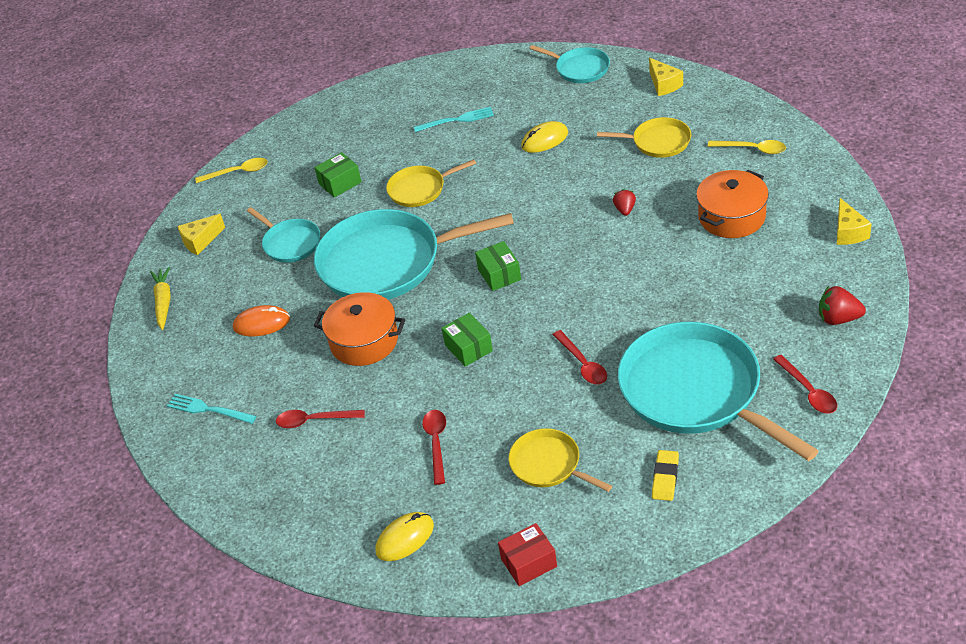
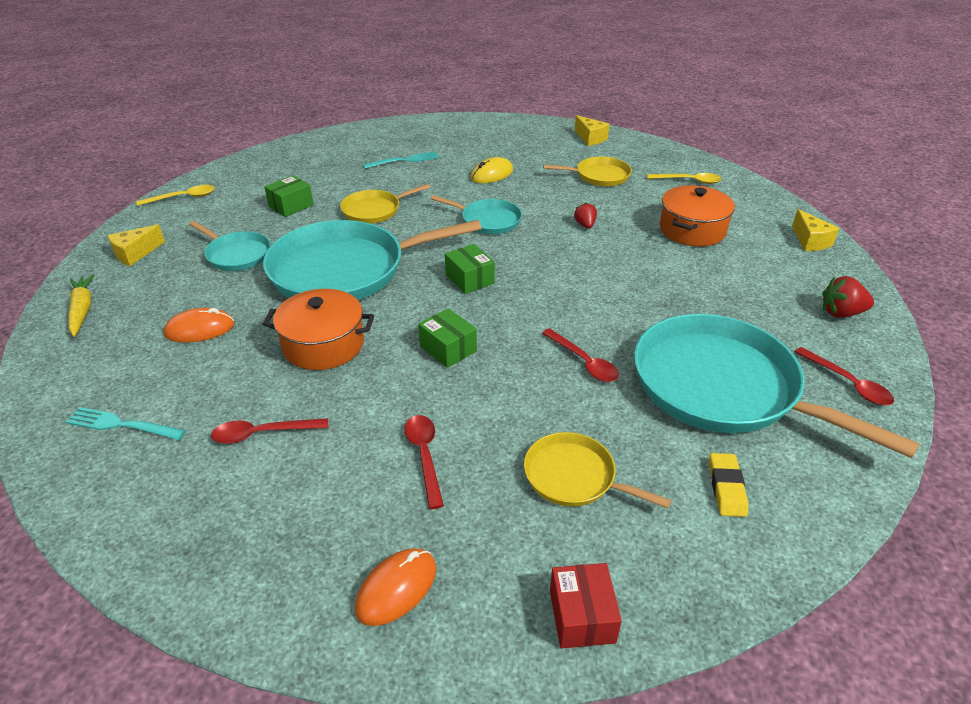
camera: 15 degrees left, 5 degrees down
yellow mouse [376,512,434,561] -> orange mouse [355,548,436,626]
red box [498,523,557,586] -> red box turned 60 degrees counterclockwise [550,563,622,649]
turquoise pan [529,45,610,83] -> turquoise pan moved to [431,195,522,234]

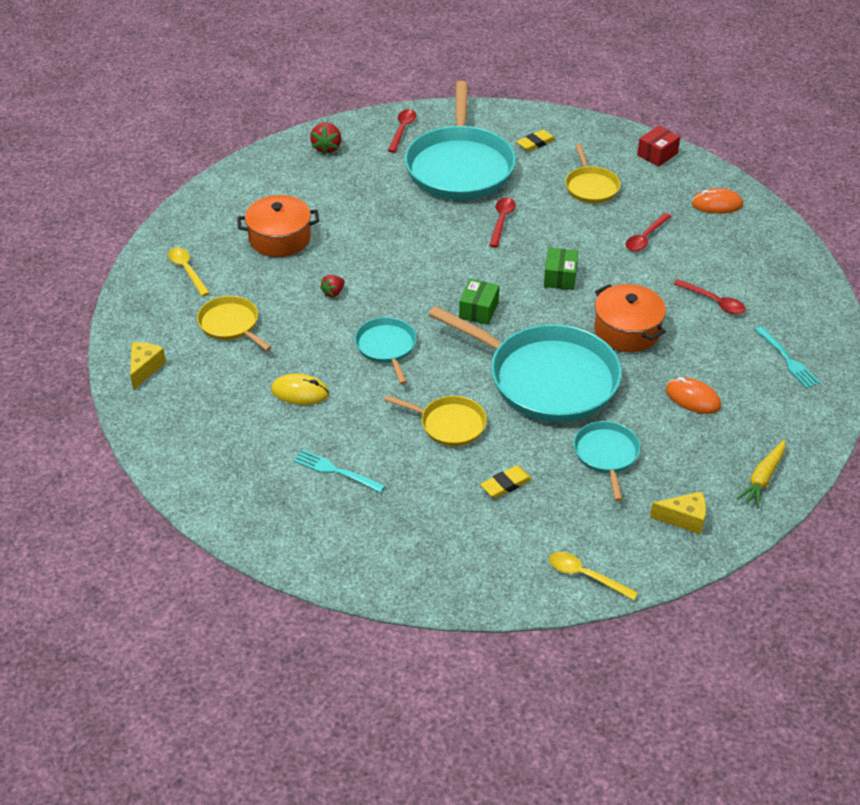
camera: 130 degrees left, 5 degrees up
green box [264,175,313,217] -> yellow eraser [480,465,532,498]
yellow cheese [792,209,839,251] -> none
red strawberry [822,276,874,318] -> red strawberry turned 45 degrees clockwise [310,122,342,155]

